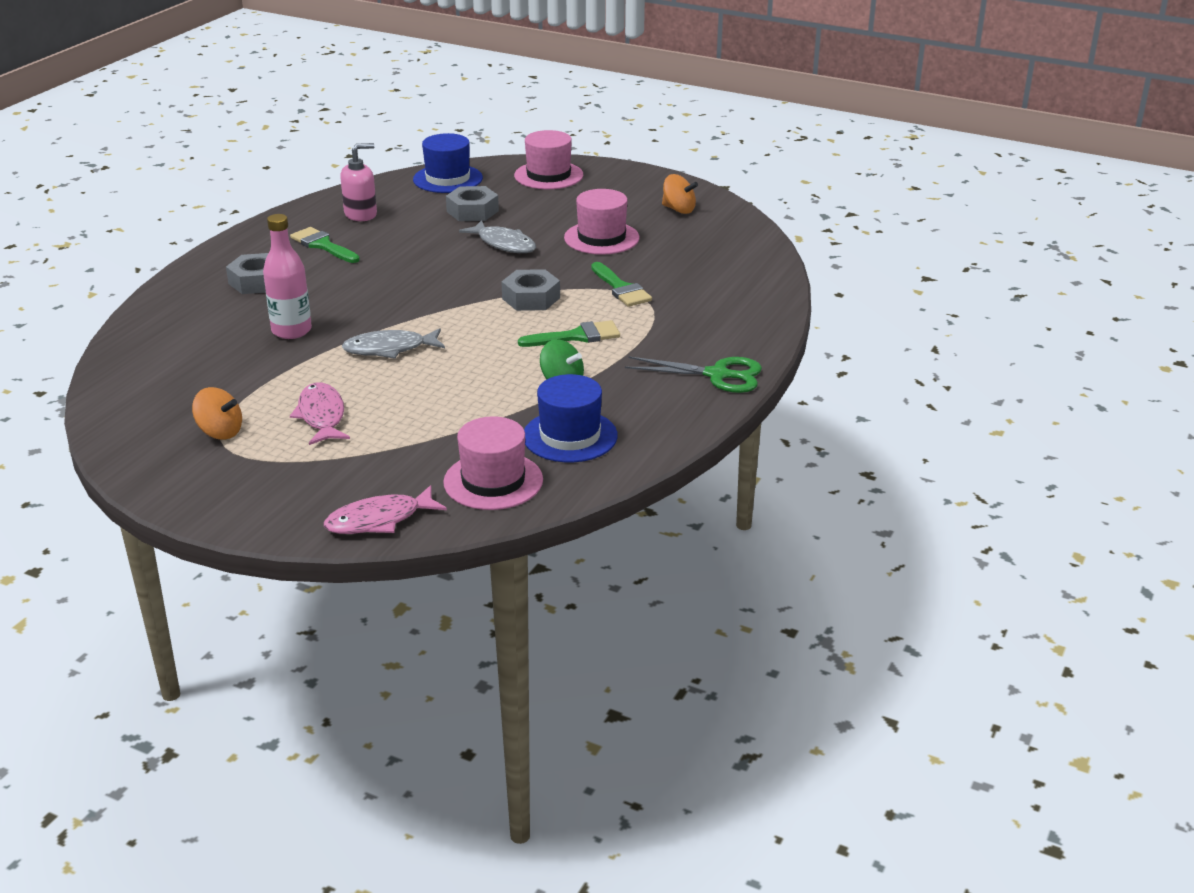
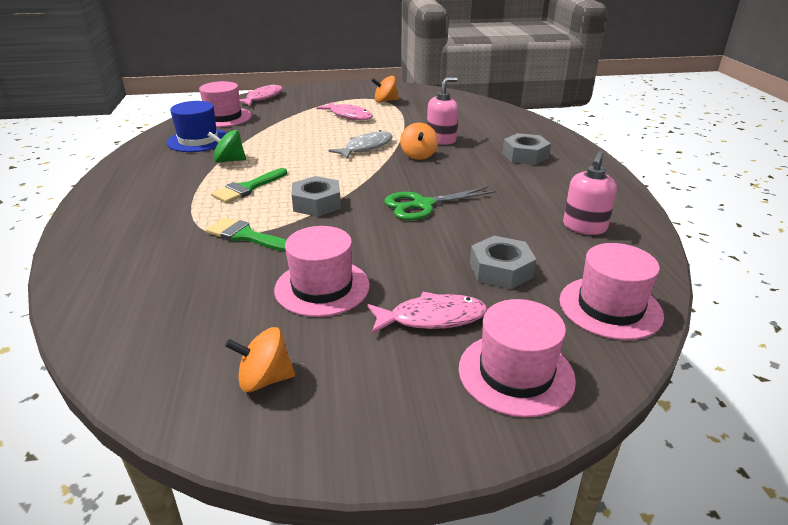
camera: 145 degrees right, 0 degrees up
pink bottle [263,214,312,339] -> pink soap dispenser [427,77,458,145]
green brush [290,227,360,263] -> none
blue hat [413,133,483,193] -> pink hat [559,243,664,340]
grey fish [459,220,536,253] -> none
green scissors [625,356,762,393] -> green scissors moved to [384,187,496,220]
none -> pink fish [367,292,487,334]
none -> orange spinning top [400,123,438,160]

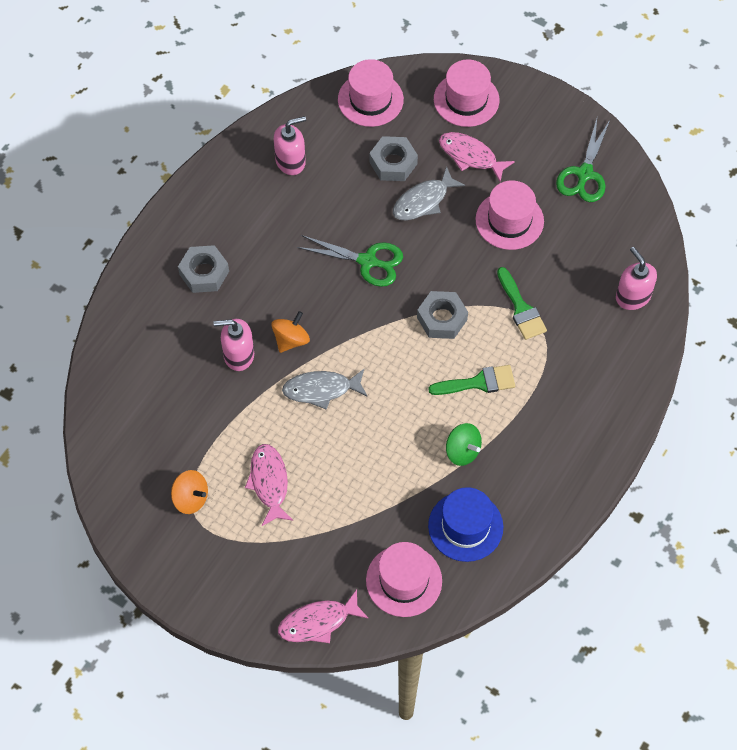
camera: 140 degrees left, 30 degrees up
orange spinning top [225,327,295,392] -> green scissors [556,119,610,202]
none -> grey fish [393,166,465,221]
none -> pink soap dispenser [616,247,657,310]

